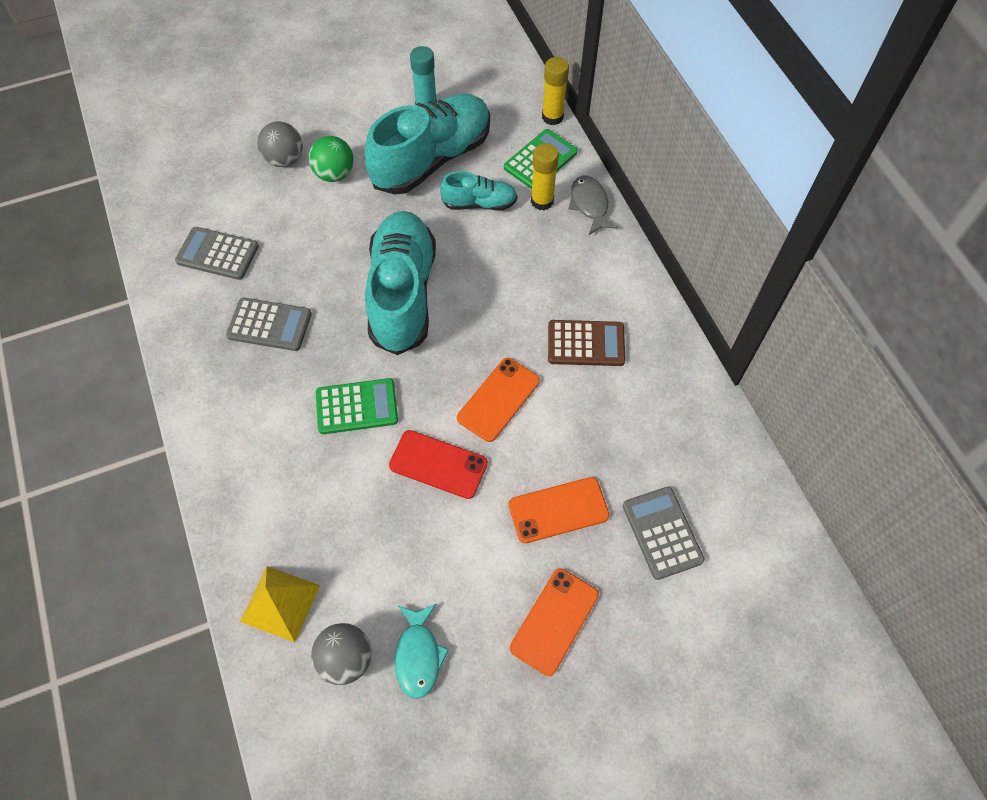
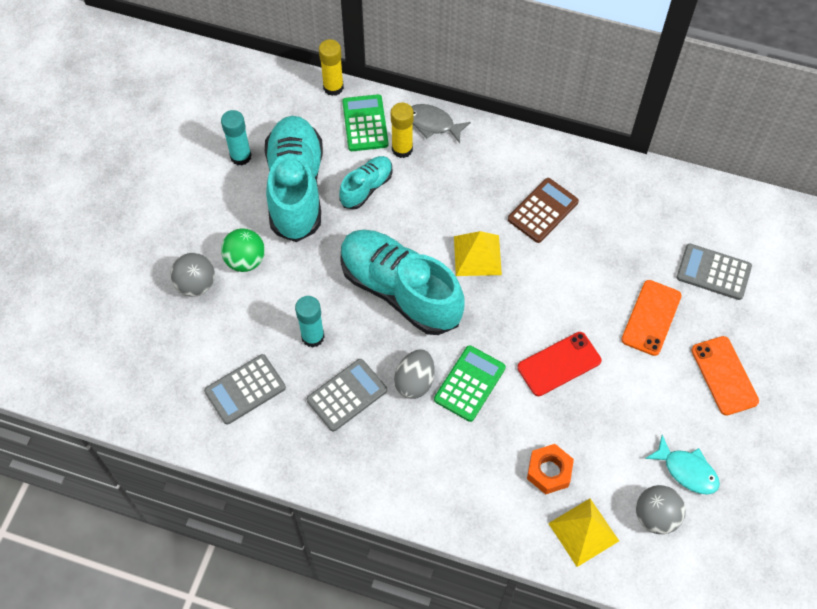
camera: 50 degrees left, 0 degrees up
orange phone [457,358,540,442] -> none
none -> turquoise glue stick [295,296,325,348]
none -> grey egg [394,349,434,399]
none -> yellow pyramid [454,231,502,276]
none -> orange nut [527,444,574,495]

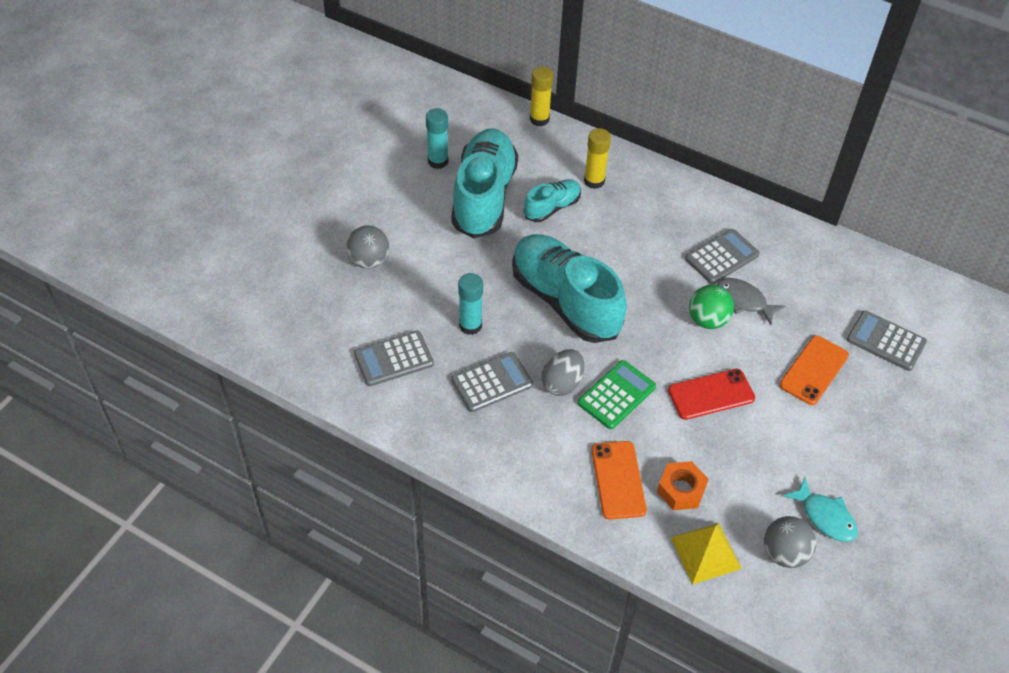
camera: 10 degrees right, 10 degrees down
green ball [221,229,265,272] -> green ball moved to [689,285,734,329]
green calculator [342,94,389,151] -> none
grey fish [411,104,471,143] -> grey fish moved to [717,278,785,325]
yellow pyramid [454,231,502,276] -> none
brown calculator [508,178,579,243] -> grey calculator [685,229,760,284]
orange phone [691,336,759,416] -> orange phone moved to [591,441,647,520]

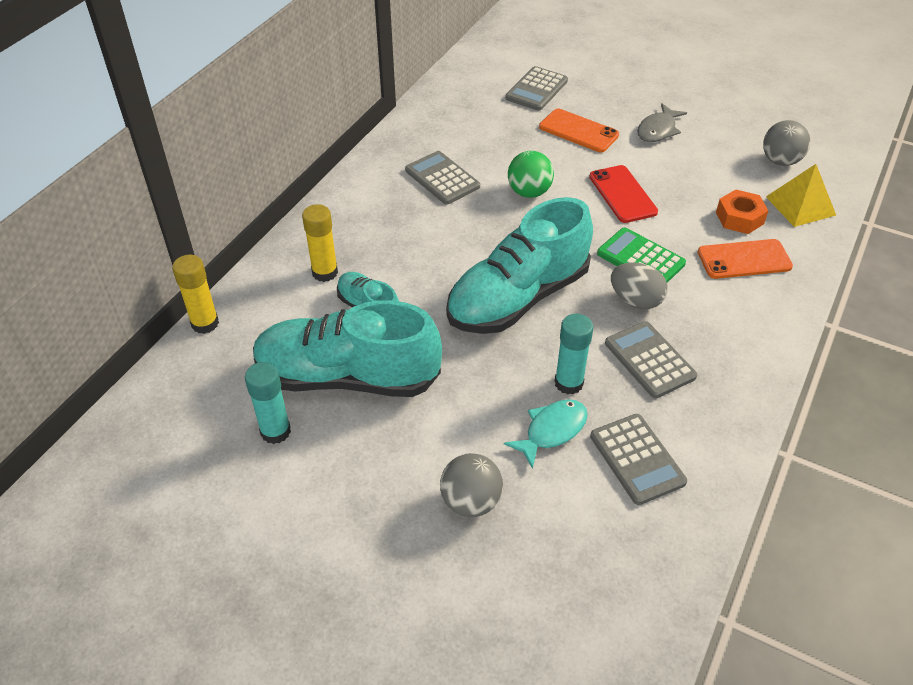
camera: 90 degrees left, 5 degrees down
grey fish [717,278,785,325] -> grey fish moved to [637,103,687,142]
turquoise fish [783,478,858,542] -> turquoise fish moved to [504,399,588,469]

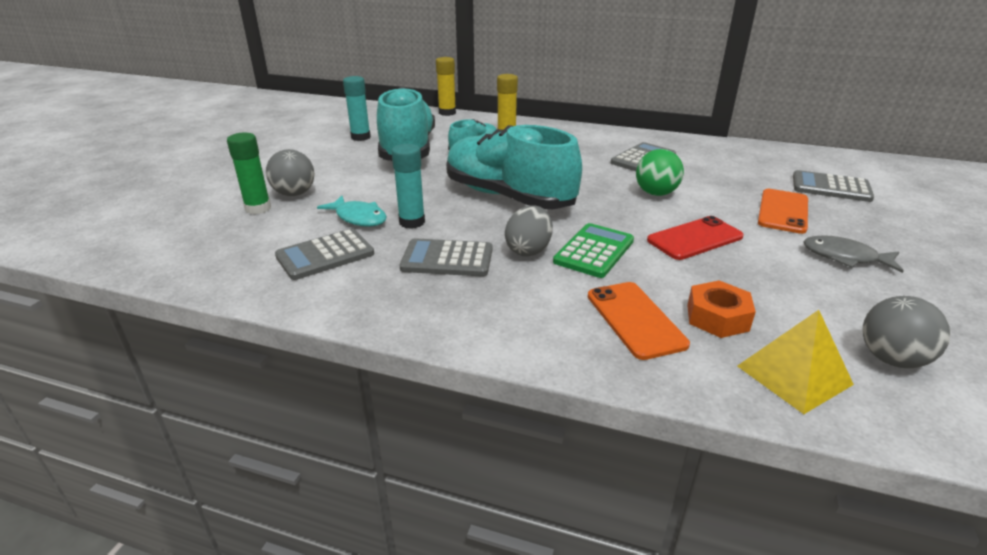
camera: 80 degrees right, 15 degrees down
grey calculator [605,321,697,398] -> grey calculator turned 135 degrees counterclockwise [399,238,492,276]
none -> green glue stick [227,133,271,214]

